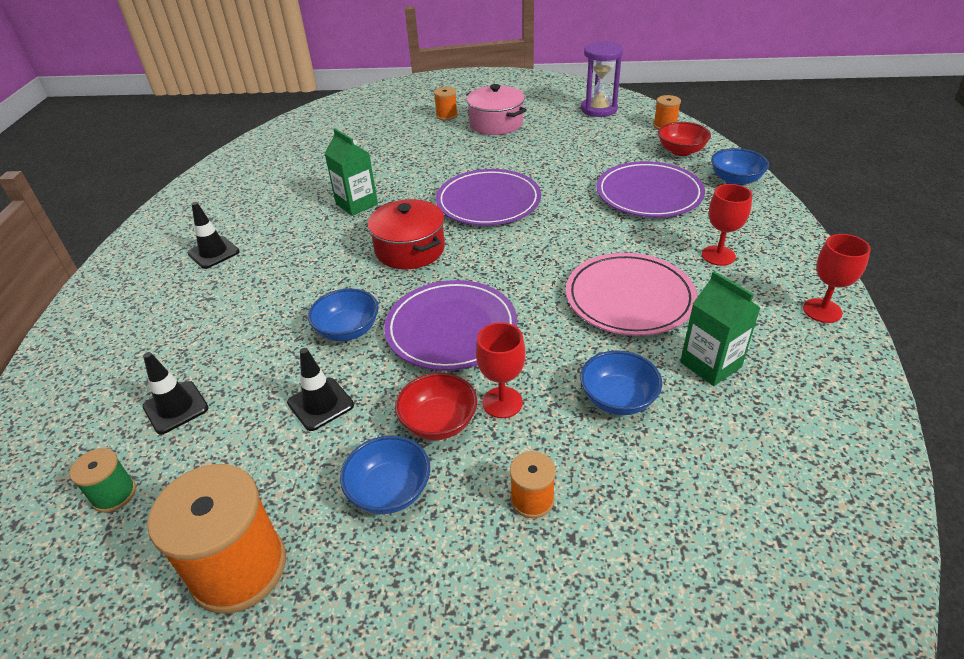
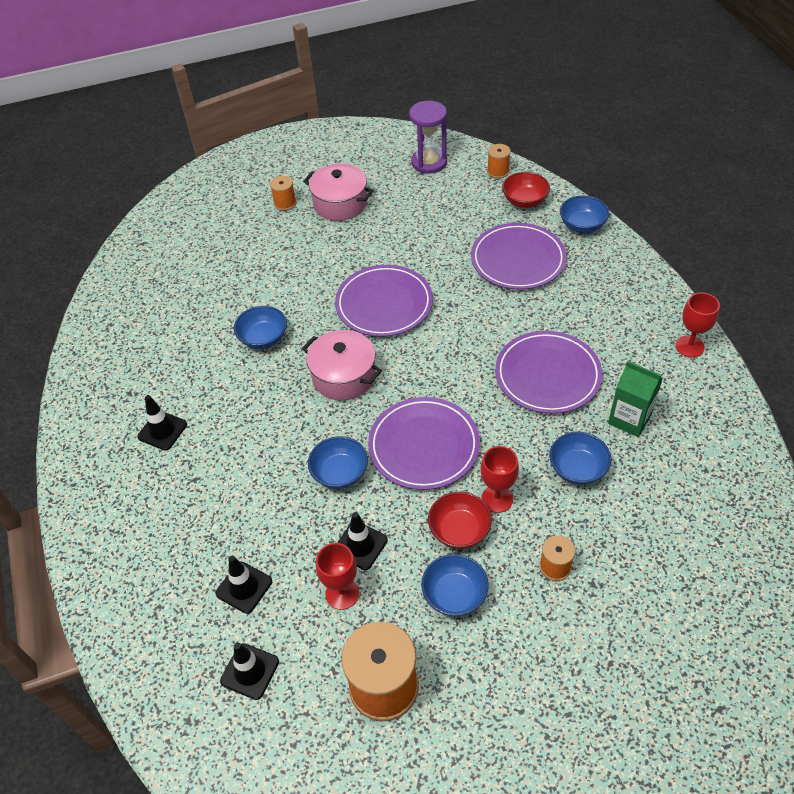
camera: 20 degrees left, 10 degrees up
green spool [70,448,136,513] -> black traffic cone [220,642,279,700]
green carton [324,129,378,216] -> blue bowl [234,306,287,349]
red pot [368,199,445,269] -> pink pot [302,330,382,401]
pink plate [566,253,697,336] -> purple plate [495,331,602,414]
red goblet [702,184,752,266] -> red goblet moved to [316,543,359,610]

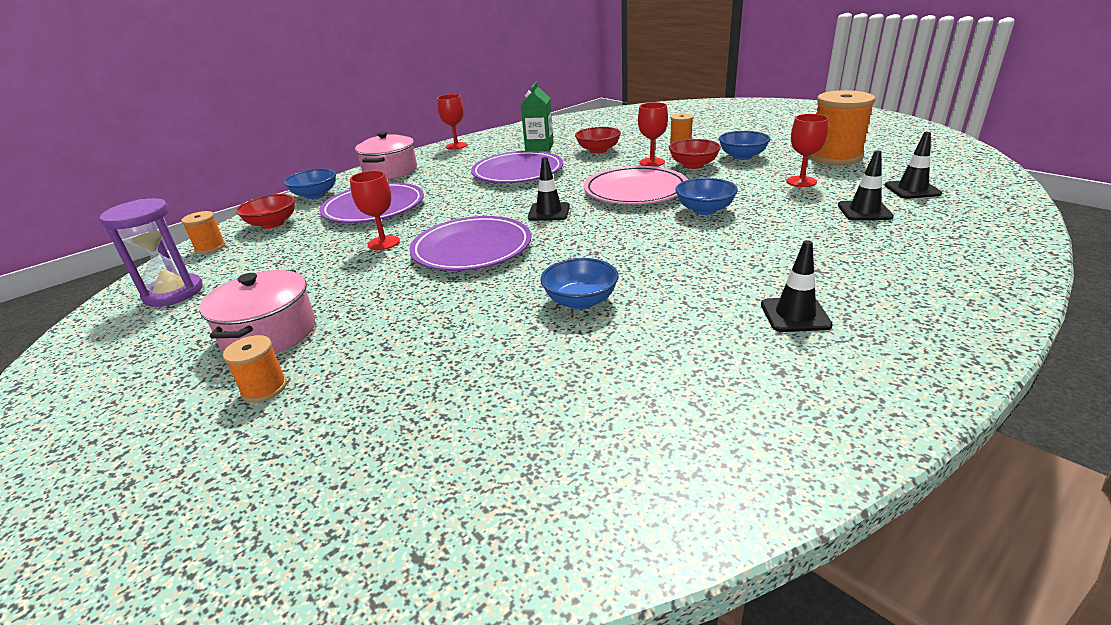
camera: 115 degrees left, 20 degrees down
pink pot [302,330,382,401] -> pink pot moved to [355,131,417,179]
black traffic cone [337,512,388,570] -> black traffic cone moved to [528,157,570,221]
purple plate [368,397,480,490] -> pink plate [584,166,687,204]
blue bowl [549,432,611,485] -> red bowl [575,127,621,154]
none -> red goblet [350,171,400,250]

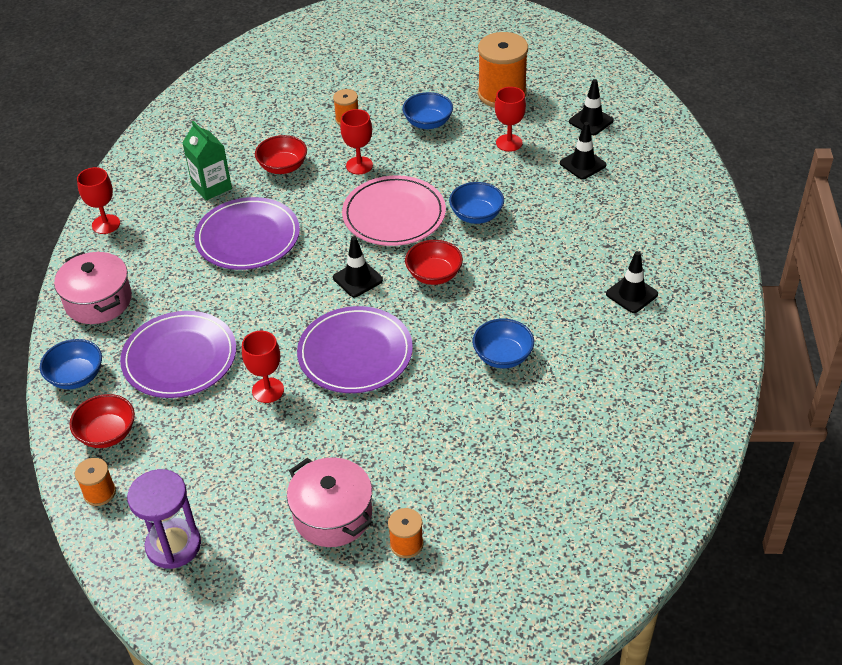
camera: 45 degrees left, 15 degrees up
red bowl [669,139,721,169] -> red bowl moved to [405,240,463,285]

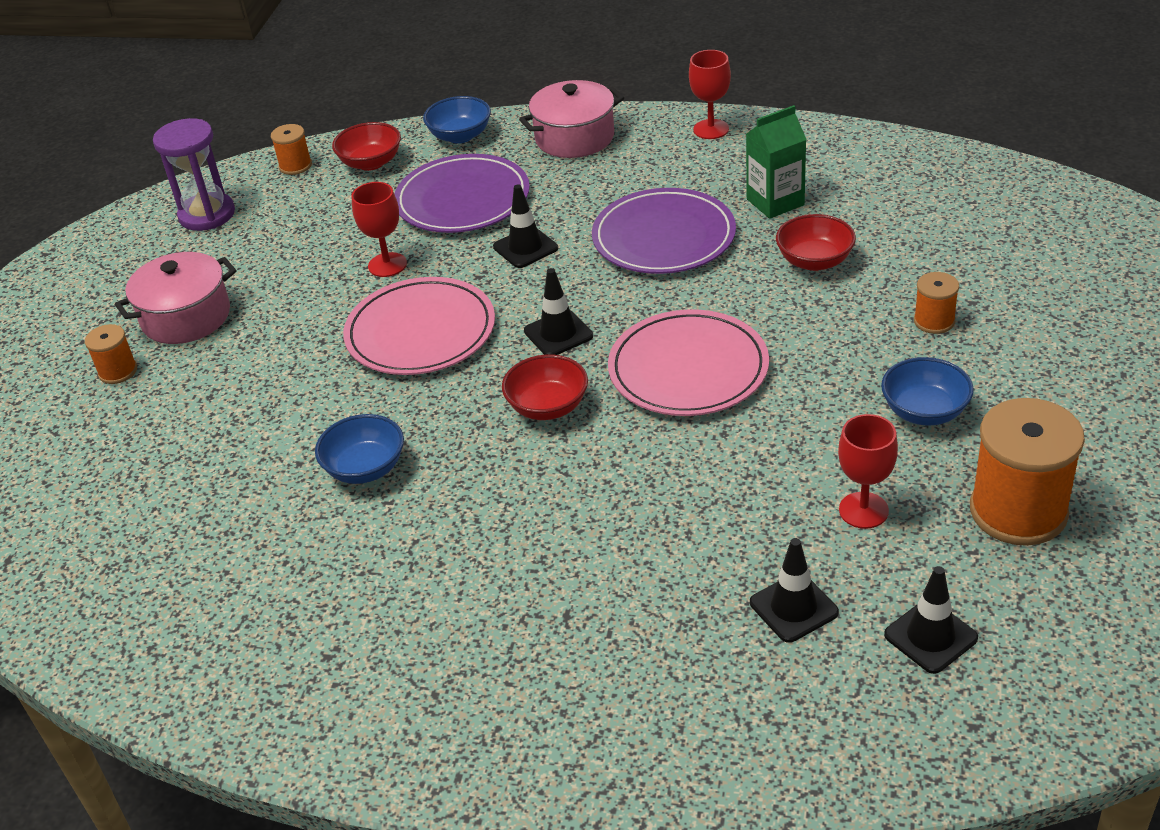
camera: 100 degrees right, 5 degrees down
purple plate [297,306,413,393] -> pink plate [343,277,495,375]
red goblet [340,109,373,175] -> none
blue bowl [449,182,504,224] -> none
black traffic cone [606,251,658,313] -> black traffic cone moved to [493,184,558,268]

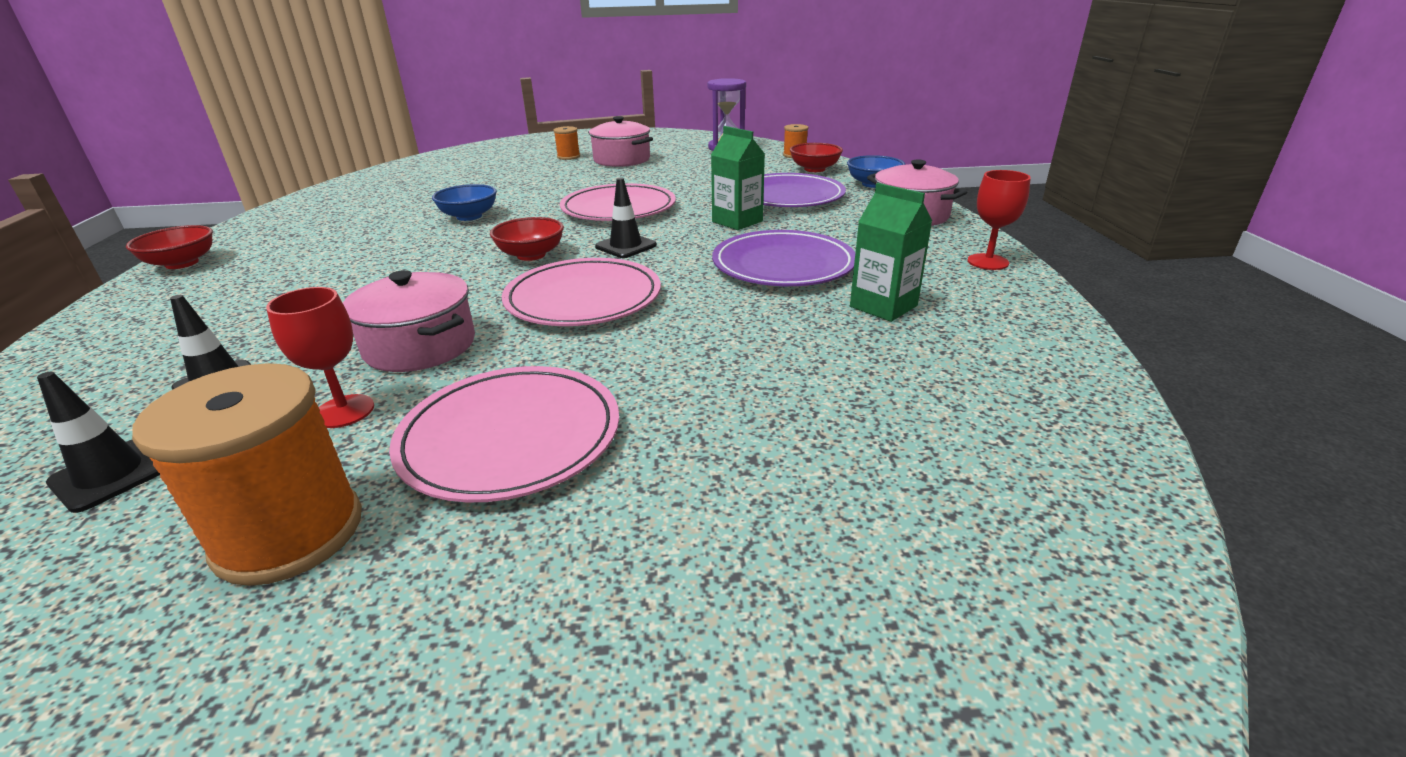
camera: 70 degrees right, 10 degrees down
red goblet [351,182,407,277] -> none
black traffic cone [493,184,558,268] -> green carton [711,126,765,230]
red bowl [776,214,856,271] -> red bowl moved to [126,225,213,269]
blue bowl [881,357,974,425] -> pink plate [389,366,619,503]
orange spool [914,272,959,334] -> none
none -> pink pot [343,270,475,372]

